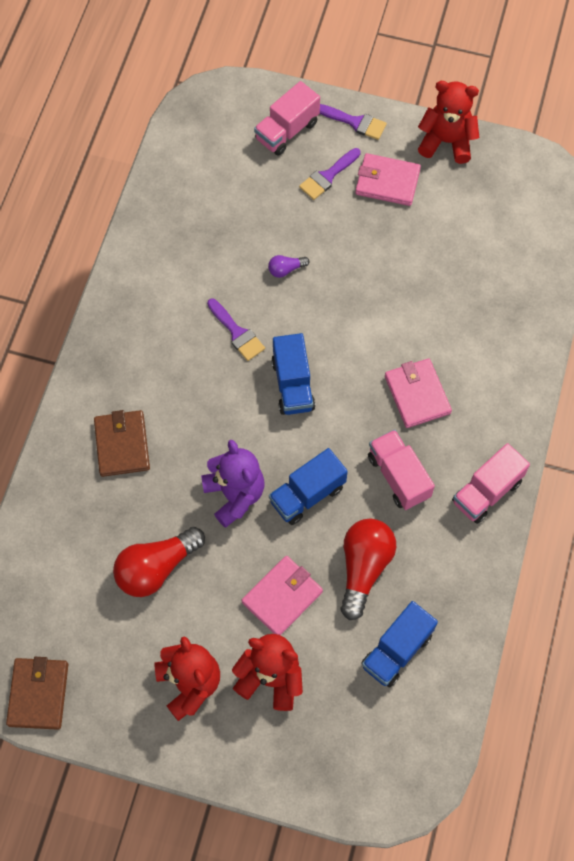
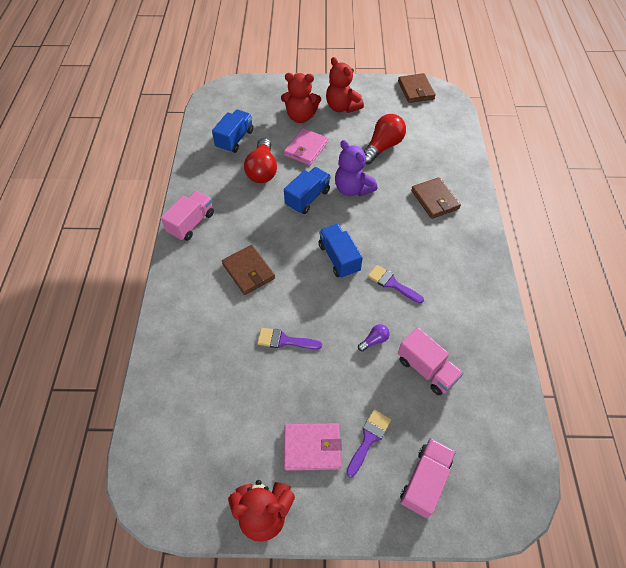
camera: 165 degrees right, 10 degrees down
purple brush [320,104,387,140] -> purple brush moved to [257,328,322,349]
pink truck [368,429,435,510] -> pink truck moved to [398,327,463,395]
pink wallet [385,358,452,428] -> brown wallet [222,245,275,295]

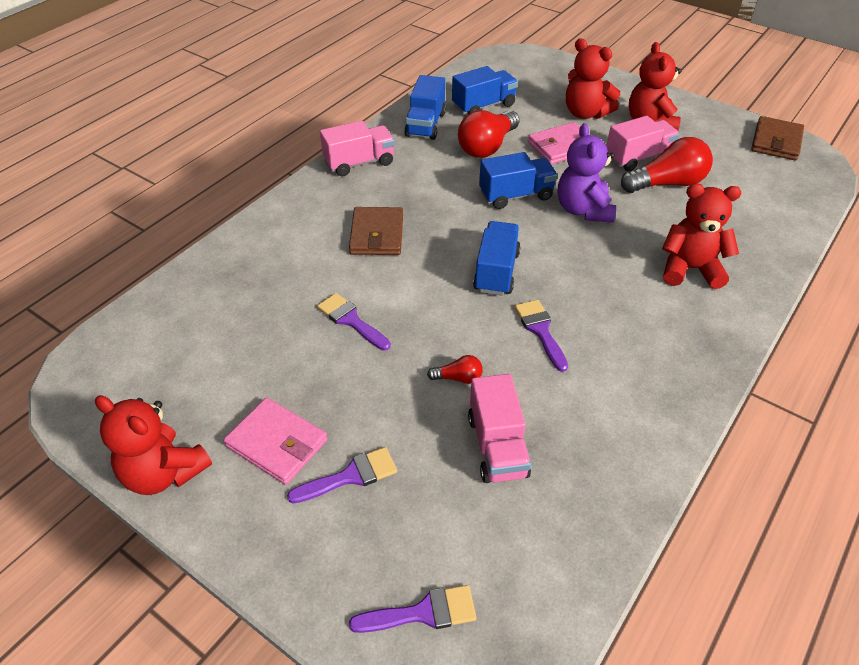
camera: 35 degrees right, 10 degrees down
purple light bulb [358,324,390,351] -> red light bulb [427,355,483,384]
pink truck [400,438,456,518] -> pink truck moved to [606,116,680,172]
brown wallet [411,177,461,219] -> red teddy bear [662,183,741,289]
none -> purple brush [349,585,476,633]
none -> blue truck [404,75,446,140]

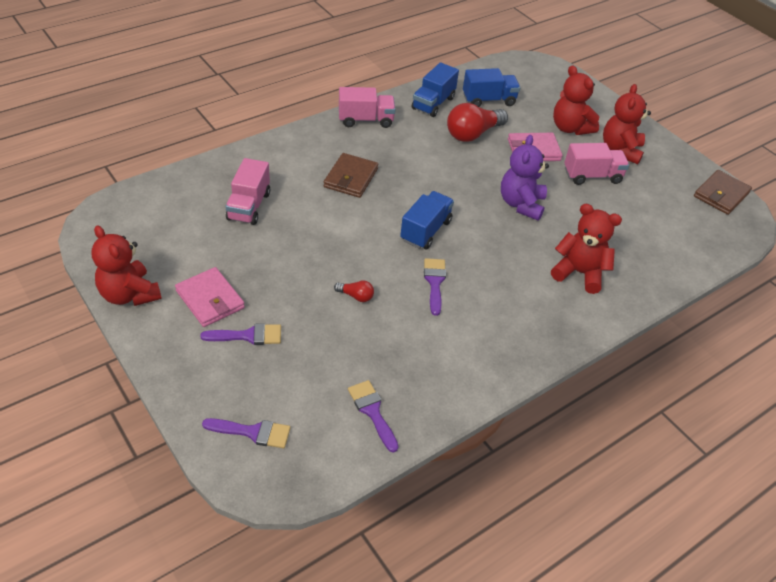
camera: 15 degrees right, 0 degrees up
purple brush [317,293,391,351] -> purple brush moved to [348,380,399,453]
pink truck [468,374,531,483] -> pink truck moved to [226,158,270,225]
blue truck [479,152,557,209] -> none
red light bulb [621,137,713,193] -> none

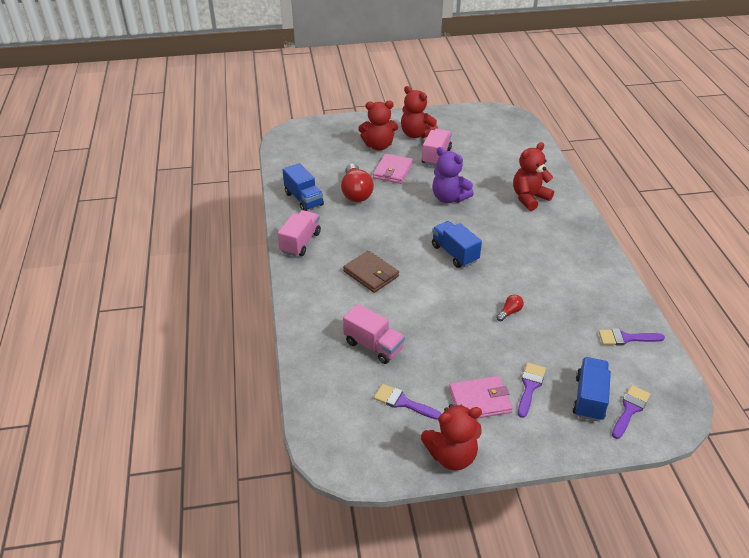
camera: 60 degrees left, 5 degrees down
purple brush [424,258,446,316] -> purple brush moved to [374,384,441,420]
blue truck [463,68,520,107] -> blue truck moved to [573,357,611,421]
brown wallet [694,170,752,215] -> none

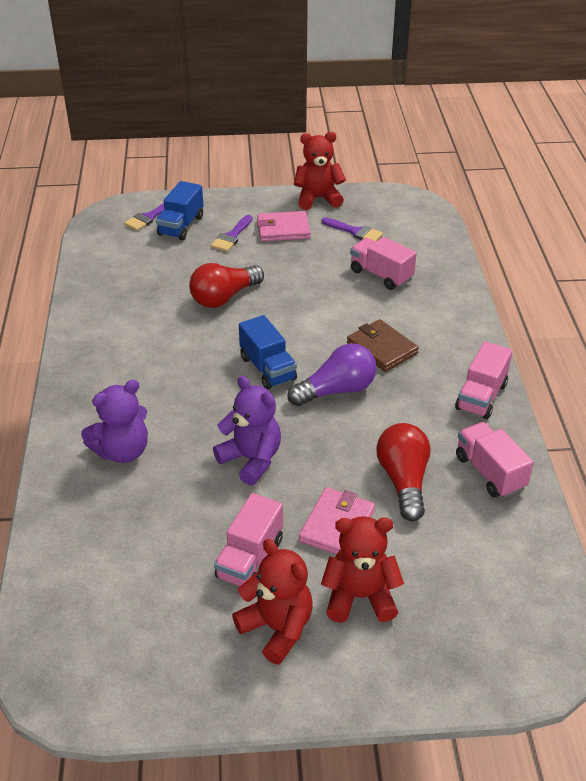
camera: 175 degrees left, 0 degrees up
blue truck [283,163,324,211] -> pink truck [456,422,534,498]
red light bulb [496,295,524,321] -> red light bulb [189,263,264,308], size x2.14
red teddy bear [513,142,554,211] -> purple teddy bear [81,380,148,463]
purple brush [599,329,665,345] -> none
none -> purple light bulb [287,343,377,406]

